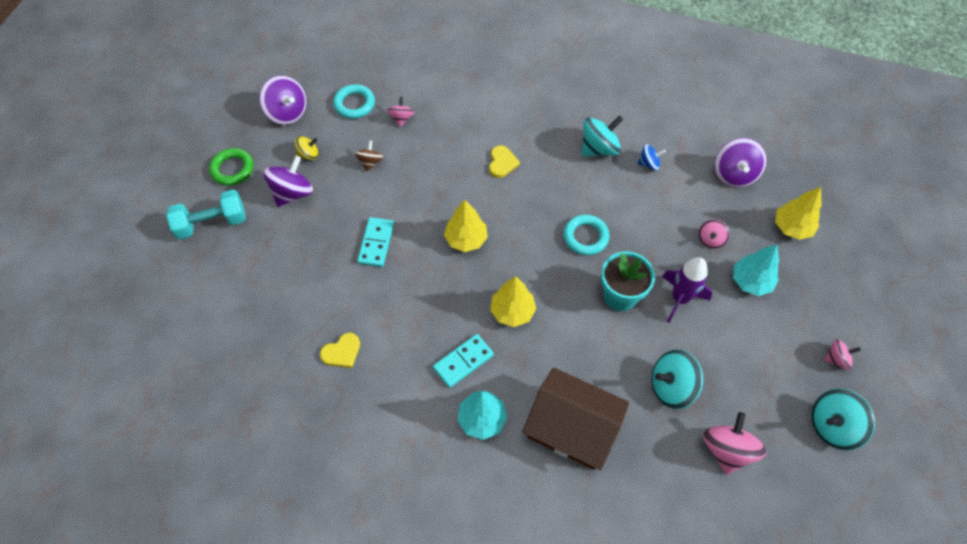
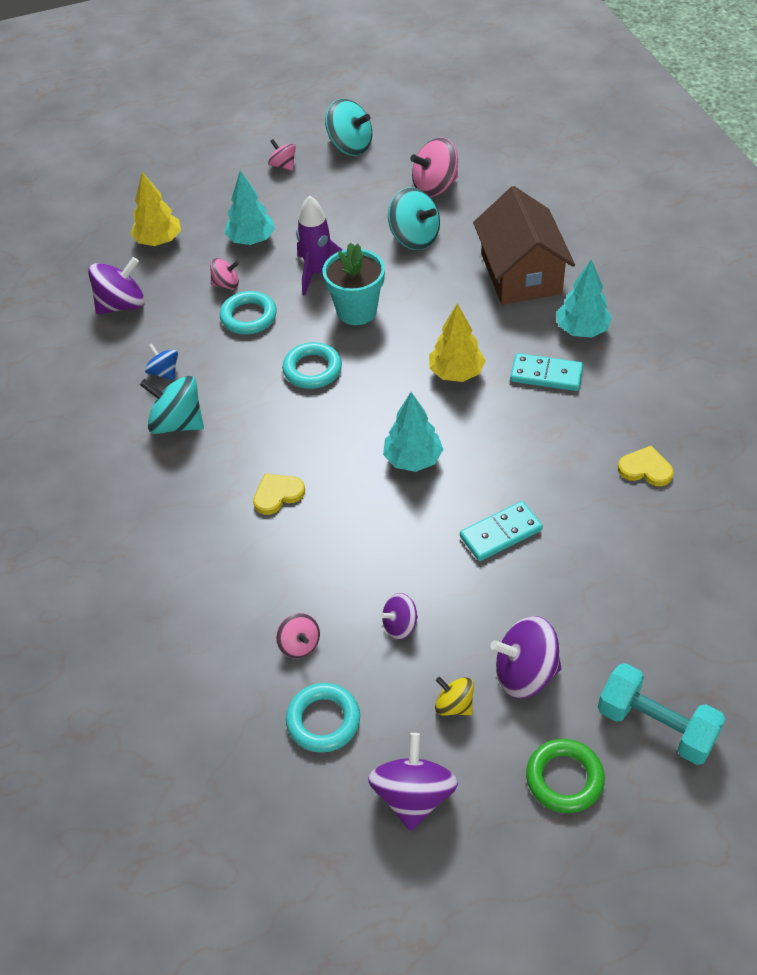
camera: 125 degrees left, 10 degrees down
brown spinning top [355,140,383,171] -> purple spinning top [380,593,418,640]
pink spinning top [387,97,414,127] -> pink spinning top turned 90 degrees counterclockwise [276,613,320,659]
yellow tree [444,200,488,252] -> turquoise tree [383,392,443,472]
none -> turquoise ring [220,291,277,335]

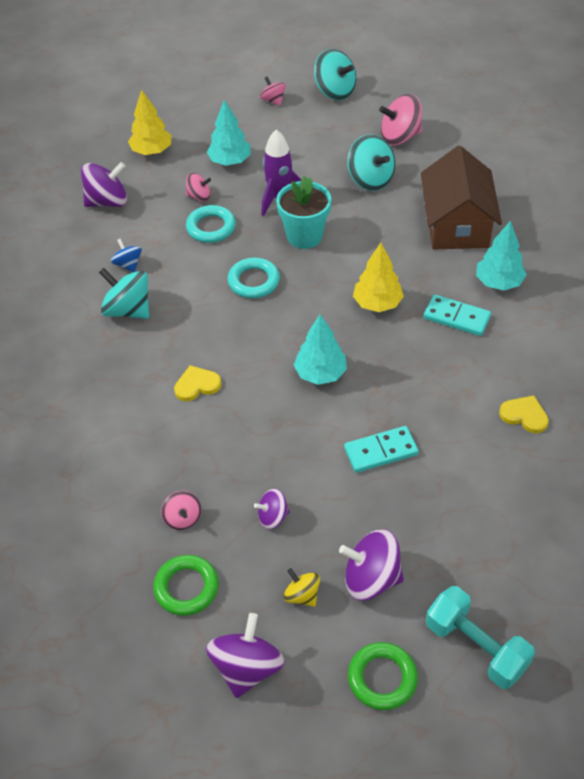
camera: 10 degrees right, 0 degrees up
turquoise ring [286,683,360,753] -> green ring [153,555,219,616]

